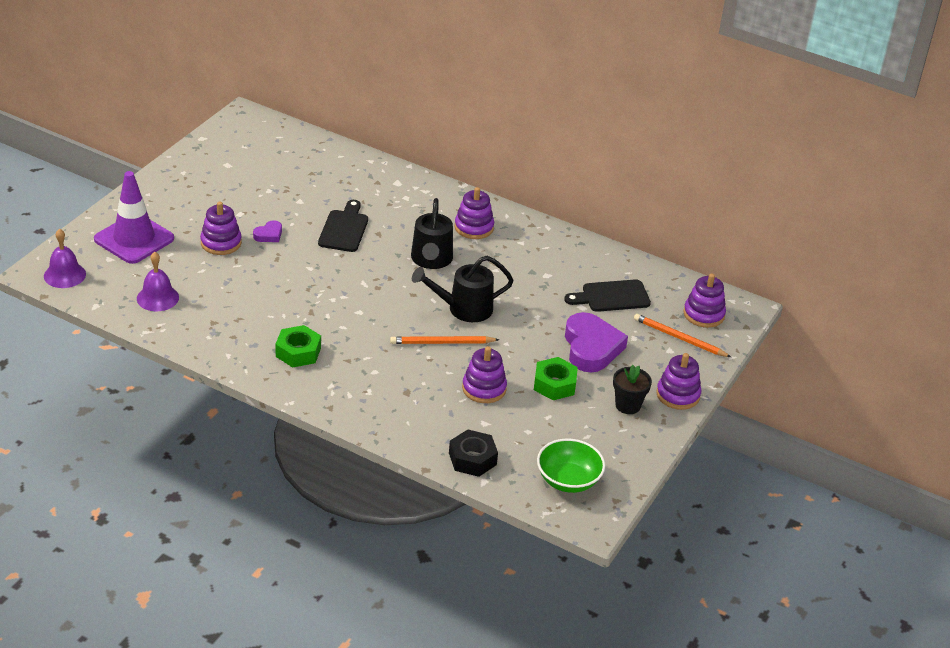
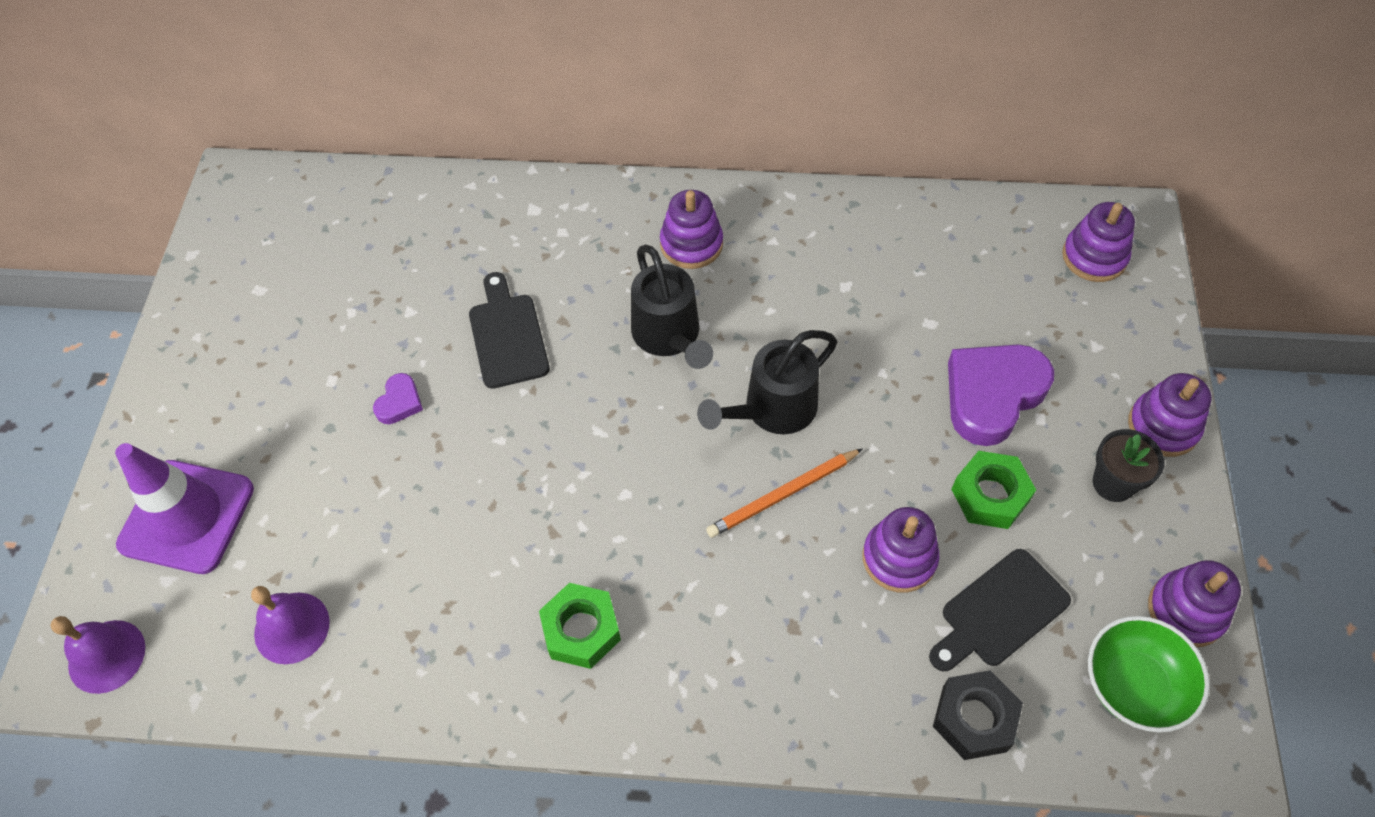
camera: 20 degrees left, 20 degrees up
purple stacking toy [200,202,242,255] -> purple stacking toy moved to [1148,560,1241,647]
black cutting board [564,279,651,312] -> black cutting board moved to [929,549,1071,671]
purple heart [565,312,628,372] -> purple heart turned 105 degrees counterclockwise [948,345,1054,446]
orange pencil [634,314,731,357] -> none

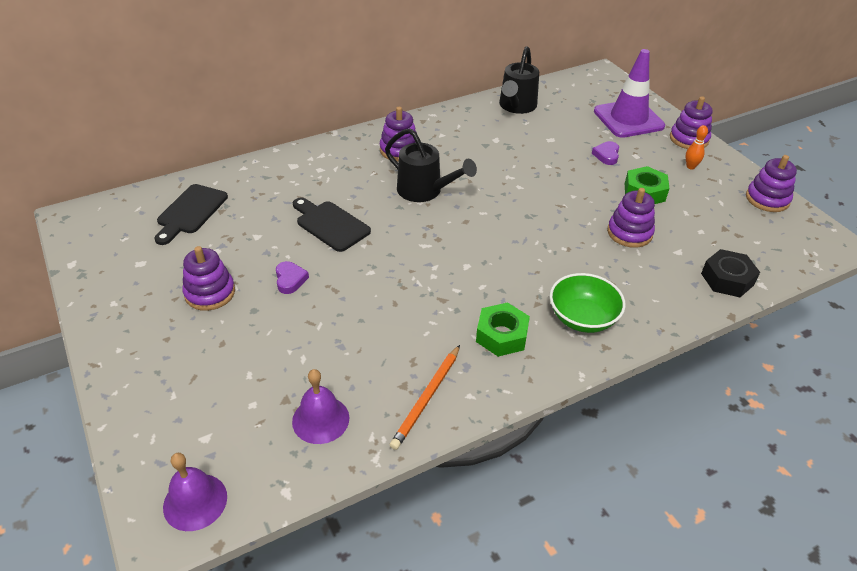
camera: 35 degrees left, 15 degrees down
purple traffic cone [115,443,254,574] -> purple traffic cone moved to [594,49,665,138]
black watering can [697,330,837,434] -> black watering can moved to [499,46,539,114]
orange pencil [706,448,863,538] -> orange pencil moved to [390,345,460,450]
black cutting board [929,549,1071,671] -> black cutting board moved to [155,184,228,245]
purple heart [948,345,1054,446] -> purple heart [592,141,619,165], size x0.46
purple stacking toy [1062,202,1135,282] -> purple stacking toy moved to [182,246,235,311]
green bowl [1088,616,1210,732] -> green bowl moved to [550,273,626,333]
black flower pot [1093,429,1165,502] -> orange bowling pin [686,125,708,169]

